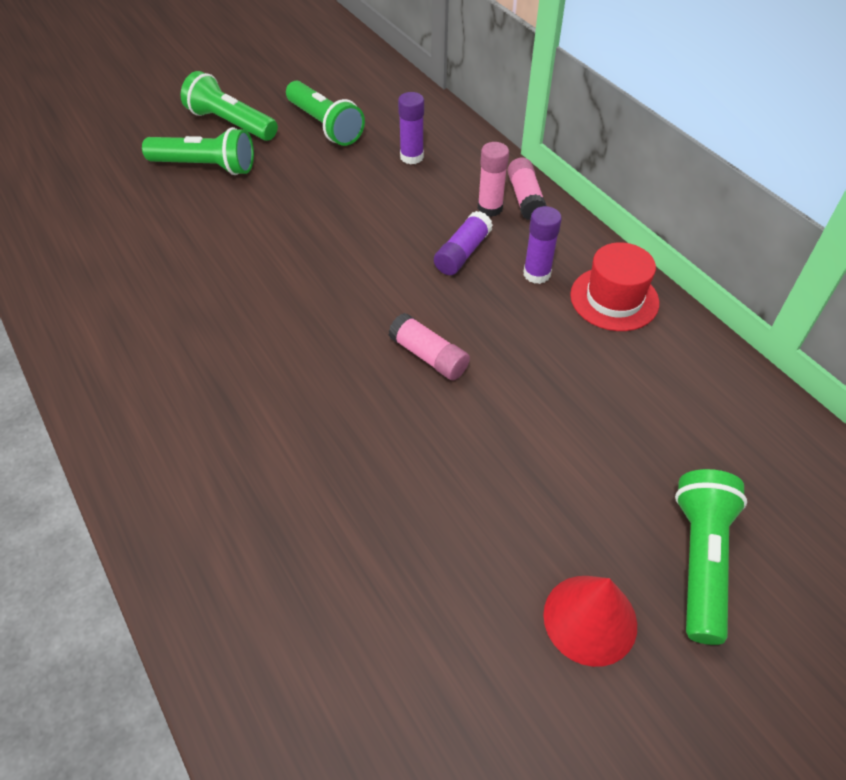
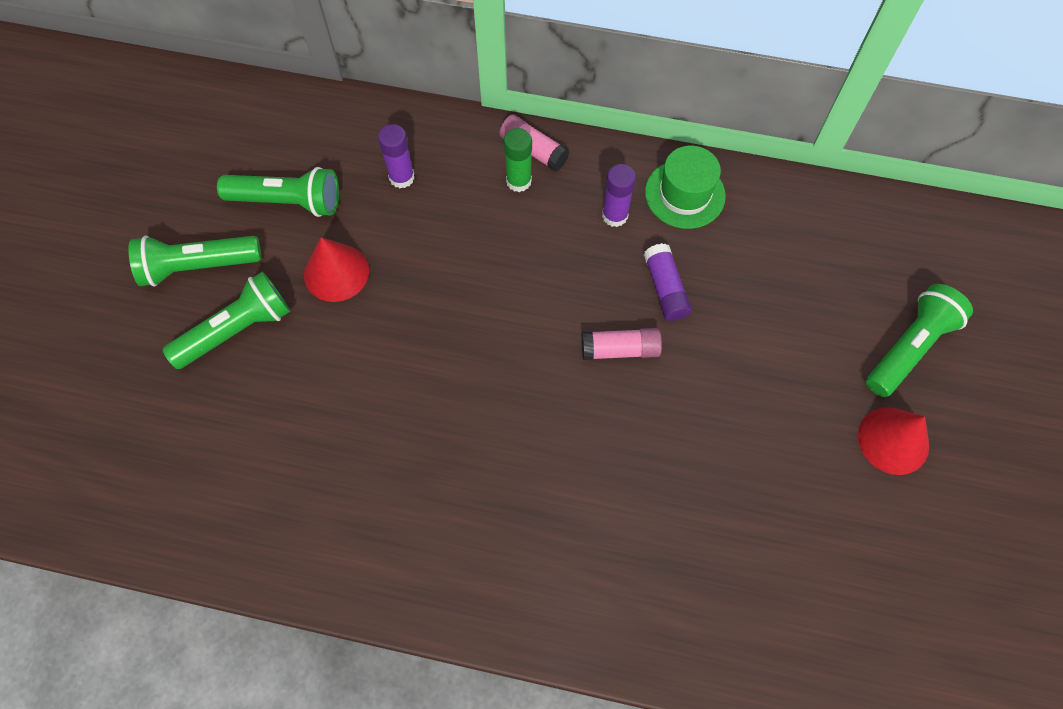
camera: 45 degrees left, 15 degrees up
purple glue stick [434,211,493,275] -> purple glue stick moved to [644,243,692,321]
pink glue stick [478,142,509,217] -> green glue stick [504,128,532,192]
red hat [570,242,659,331] -> green hat [645,146,726,229]
green flashlight [675,469,747,645] -> green flashlight turned 75 degrees clockwise [866,284,973,397]
none -> red cone [304,237,369,302]

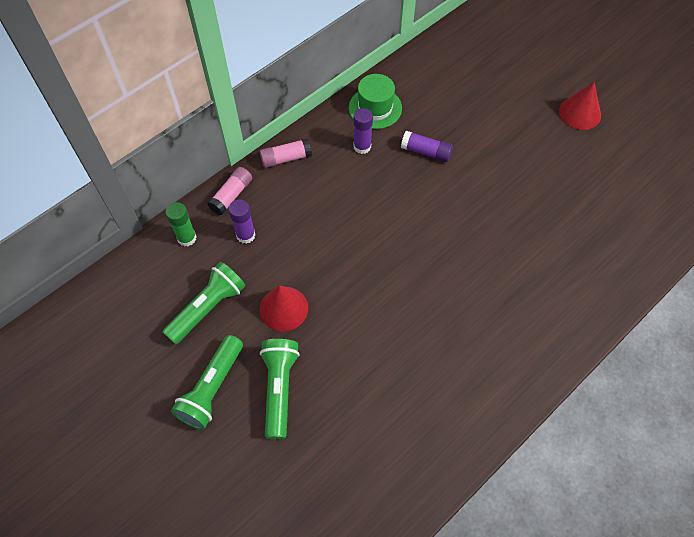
camera: 55 degrees left, 5 degrees down
green glue stick [504,128,532,192] -> green glue stick moved to [166,202,197,247]
pink glue stick [581,328,662,360] -> pink glue stick moved to [207,167,252,215]
green flashlight [866,284,973,397] -> none

